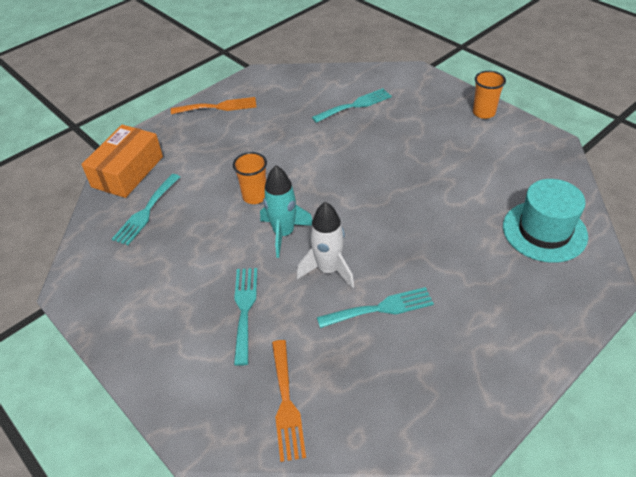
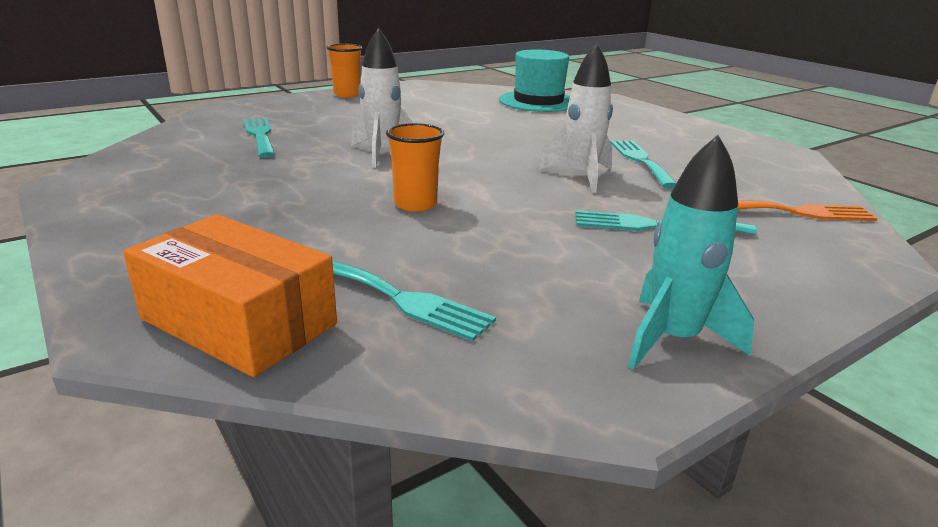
camera: 85 degrees left, 20 degrees down
orange fork [171,97,256,114] -> none
turquoise rocket [260,165,312,258] -> turquoise rocket moved to [628,135,754,369]
none -> white rocket [351,28,413,168]

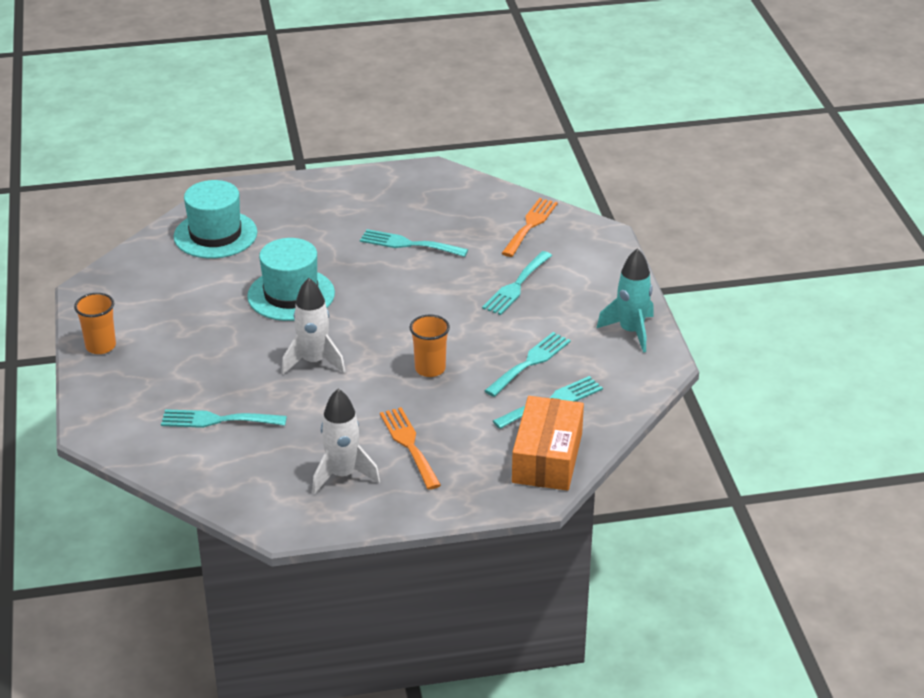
camera: 65 degrees left, 10 degrees up
orange box [123,214,337,377] -> orange box turned 45 degrees counterclockwise [512,396,584,491]
white rocket [538,44,613,193] -> white rocket moved to [312,389,380,494]
none -> turquoise hat [247,238,335,321]
none -> orange fork [380,407,441,490]
none -> turquoise fork [484,332,571,397]

